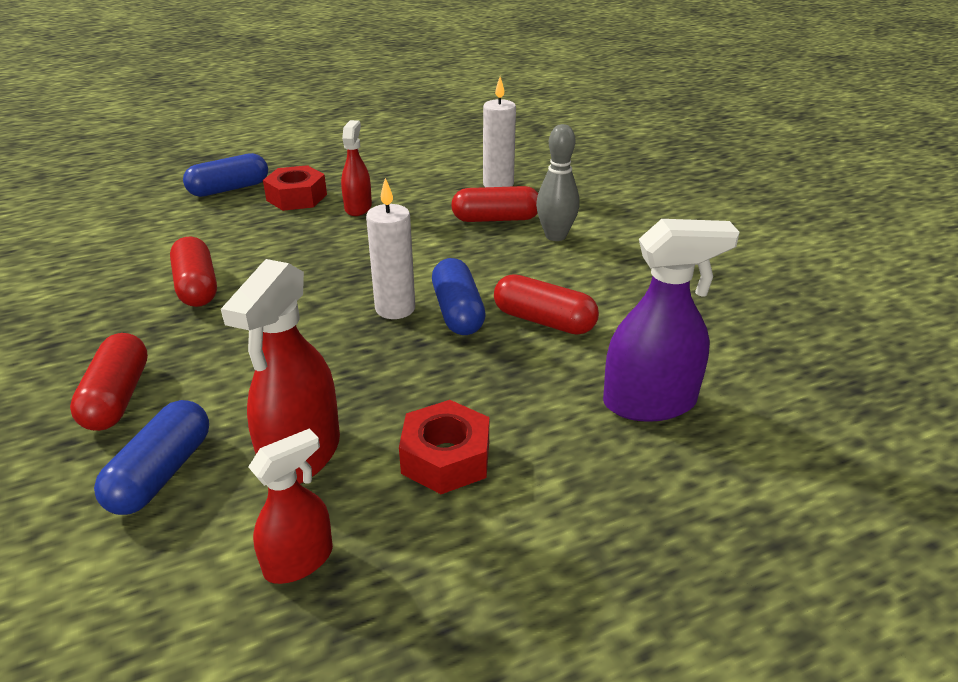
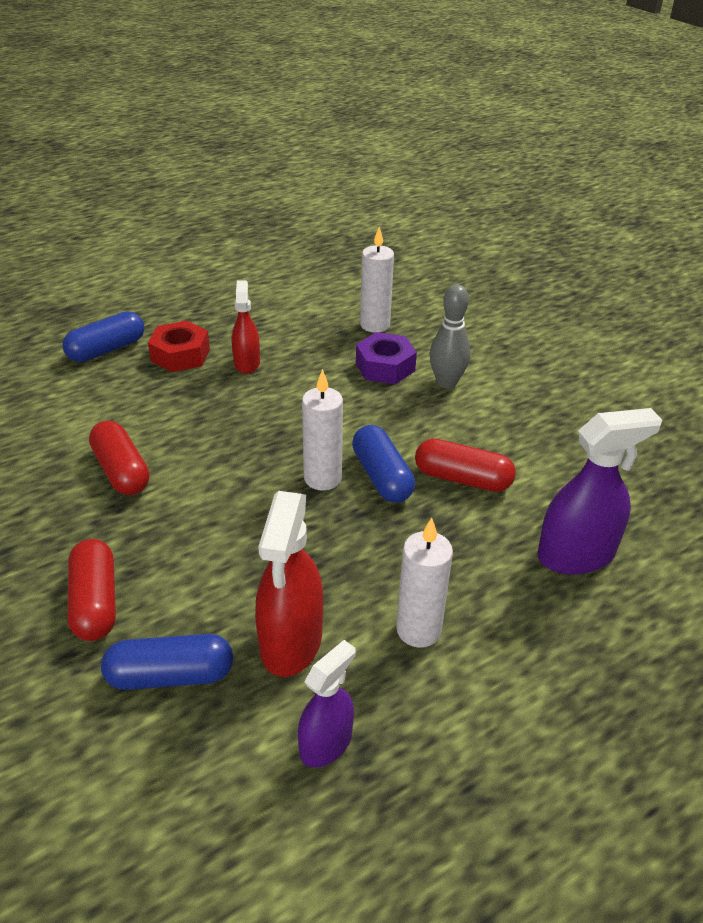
camera: 10 degrees left, 5 degrees up
blue capsule [94,400,209,515] -> blue capsule turned 75 degrees clockwise [101,634,233,690]
red spray bottle [248,429,333,584] -> purple spray bottle [298,640,356,768]
red nut [399,400,489,494] -> white candle [396,518,453,648]
red capsule [451,186,538,222] -> purple nut [356,332,417,384]

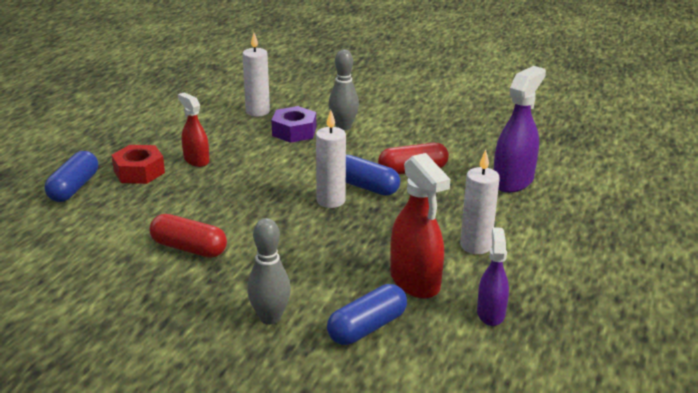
camera: 35 degrees left, 10 degrees down
red capsule [67,539,116,641] -> grey bowling pin [247,218,291,325]

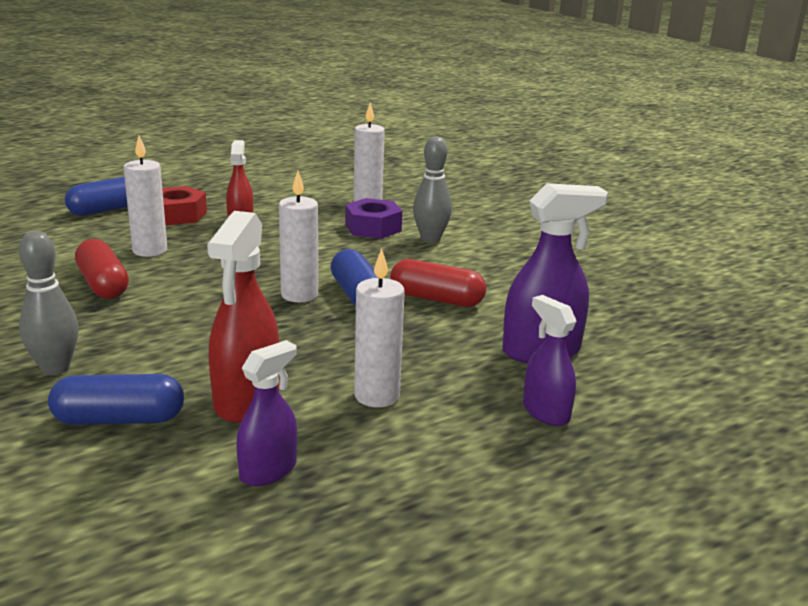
camera: 35 degrees right, 5 degrees down
none -> white candle [123,136,167,257]
none -> purple spray bottle [523,295,577,426]

